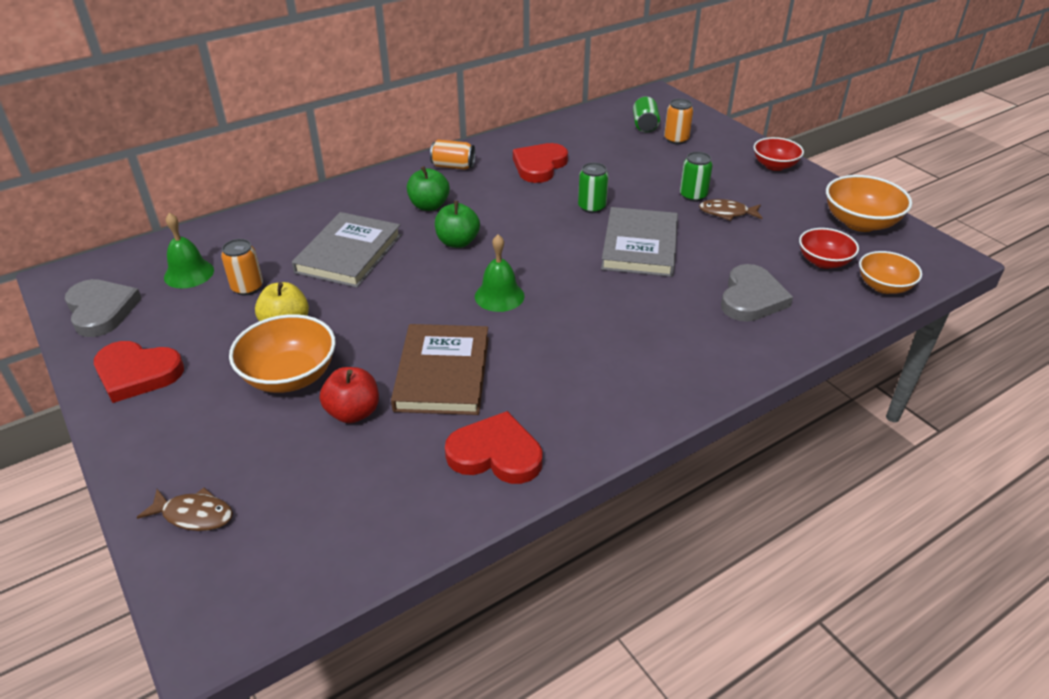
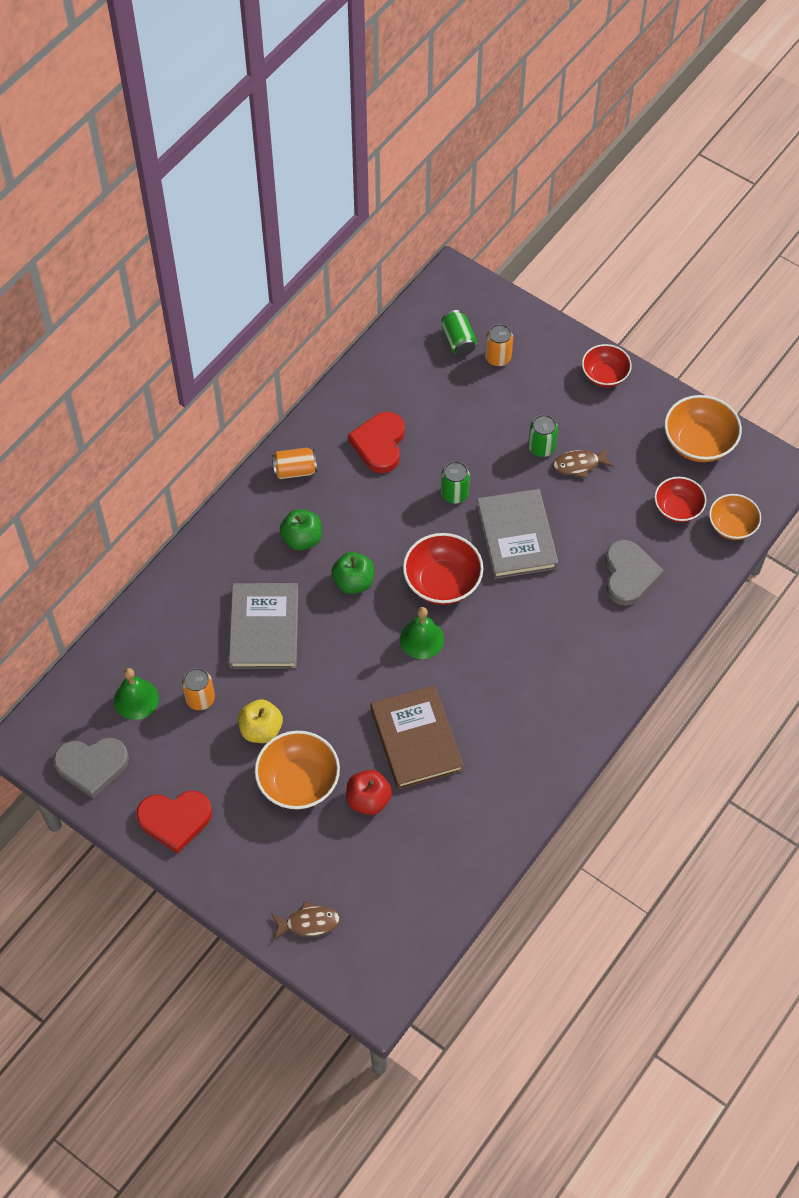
camera: 20 degrees left, 20 degrees up
grey heart [65,279,142,337] -> grey heart turned 135 degrees clockwise [53,737,129,799]
red heart [445,411,542,484] -> none
none -> red bowl [403,533,483,605]

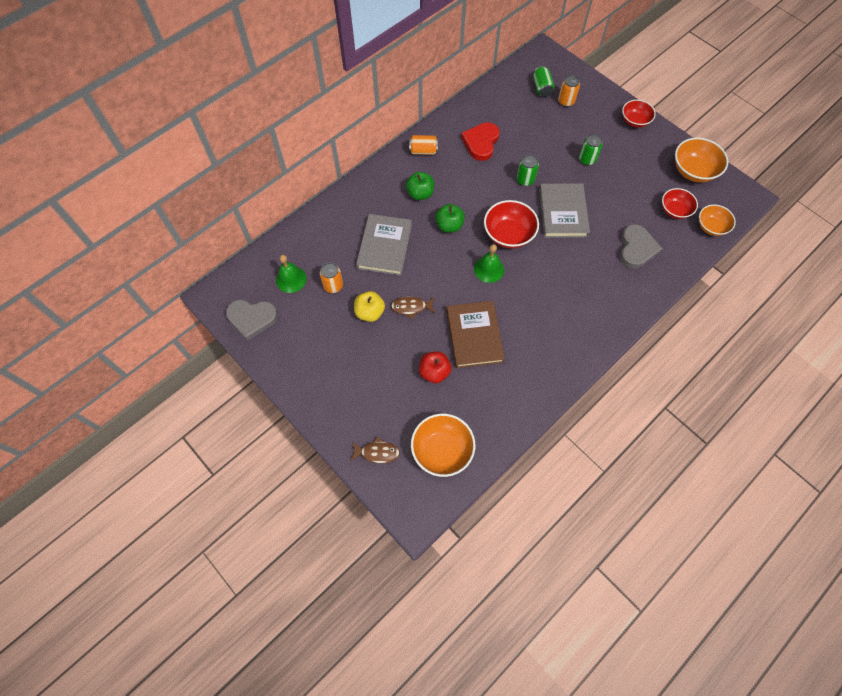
camera: 10 degrees right, 5 degrees up
red heart [136,791,212,854] -> none
orange bowl [255,731,340,809] -> orange bowl moved to [411,414,475,477]
brown fish [553,447,614,478] -> brown fish moved to [391,296,435,319]

